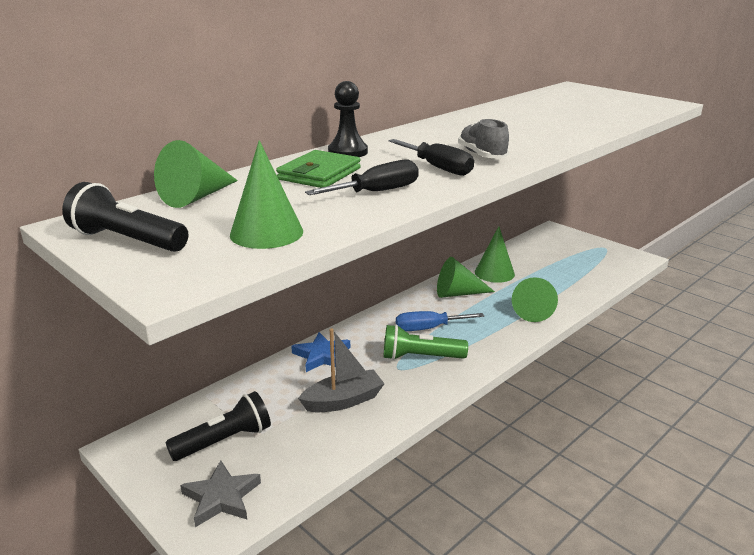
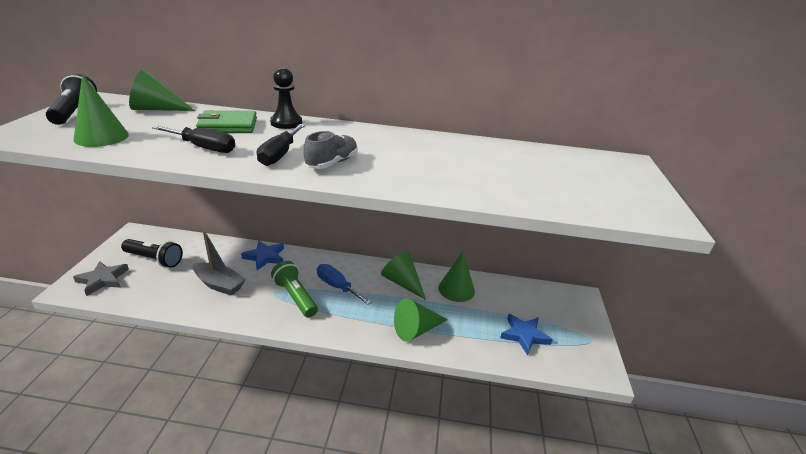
camera: 50 degrees right, 5 degrees up
none -> blue star [500,314,553,355]

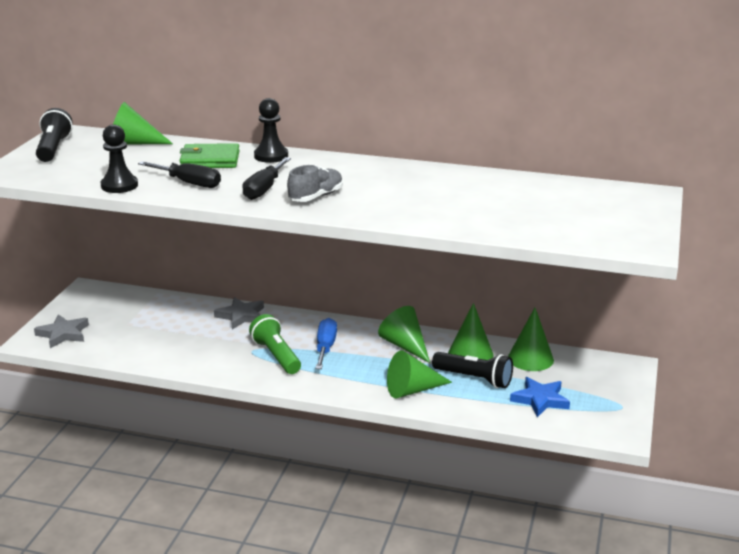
camera: 10 degrees right, 5 degrees down
green cone [73,74,129,147] -> green cone moved to [508,308,554,371]
black flashlight [121,239,183,268] -> black flashlight moved to [432,352,513,388]
grey boat [193,231,246,296] -> none
blue star [241,241,284,270] -> grey star [214,297,264,329]
blue screwdriver [317,264,371,305] -> blue screwdriver turned 45 degrees clockwise [315,318,337,369]
none -> black pawn [101,124,138,193]

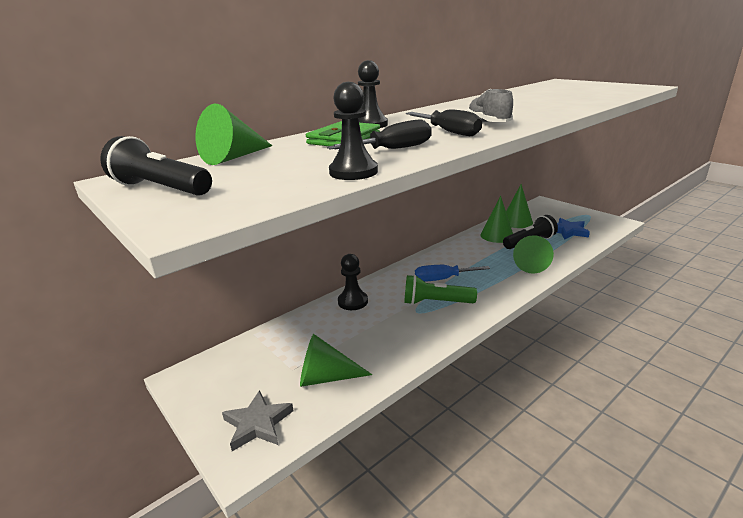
camera: 55 degrees left, 0 degrees up
grey star [214,297,264,329] -> black pawn [338,254,368,310]
blue screwdriver [315,318,337,369] -> blue screwdriver turned 45 degrees counterclockwise [415,265,490,282]
green cone [378,306,430,363] -> green cone moved to [300,334,372,387]

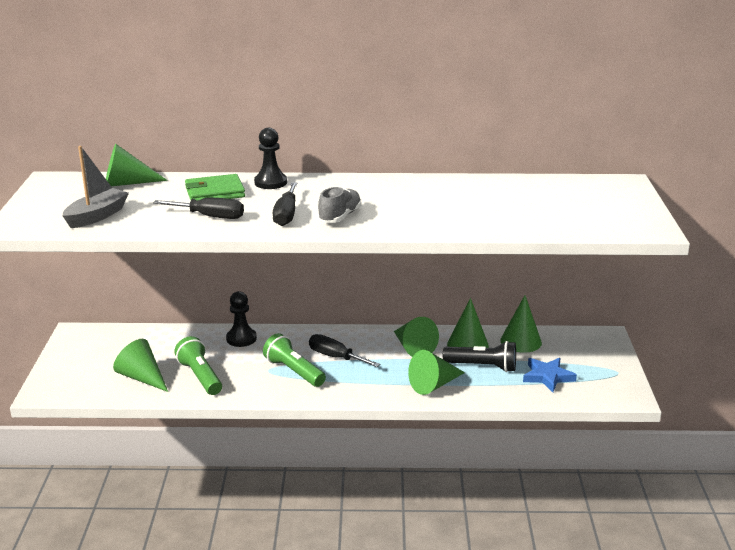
camera: 40 degrees right, 0 degrees up
black flashlight [100,136,212,196] -> none
grey star [222,390,294,451] -> none
black pawn [329,82,378,180] -> none
blue screwdriver [415,265,490,282] -> black screwdriver [309,334,380,367]
none -> grey boat [63,146,129,228]
none -> green flashlight [174,336,222,395]
none -> green cone [394,317,439,357]

